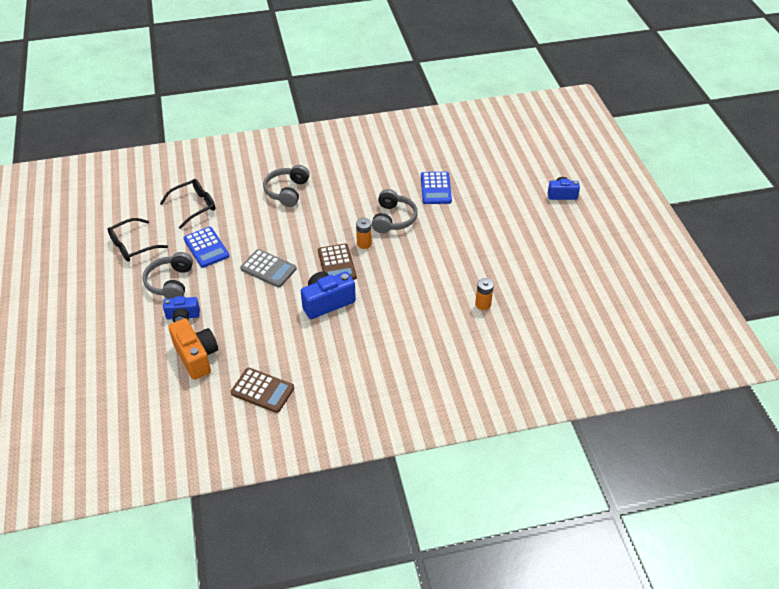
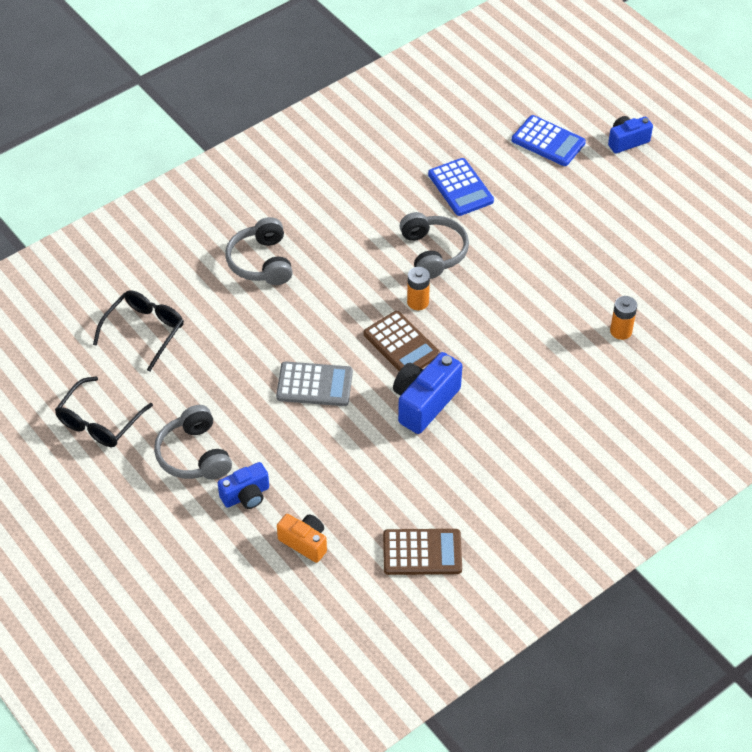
camera: 25 degrees left, 5 degrees up
orange camera [168,318,218,380] -> orange camera [277,514,327,563], size x0.63
blue calculator [184,227,229,268] -> blue calculator moved to [512,115,586,166]

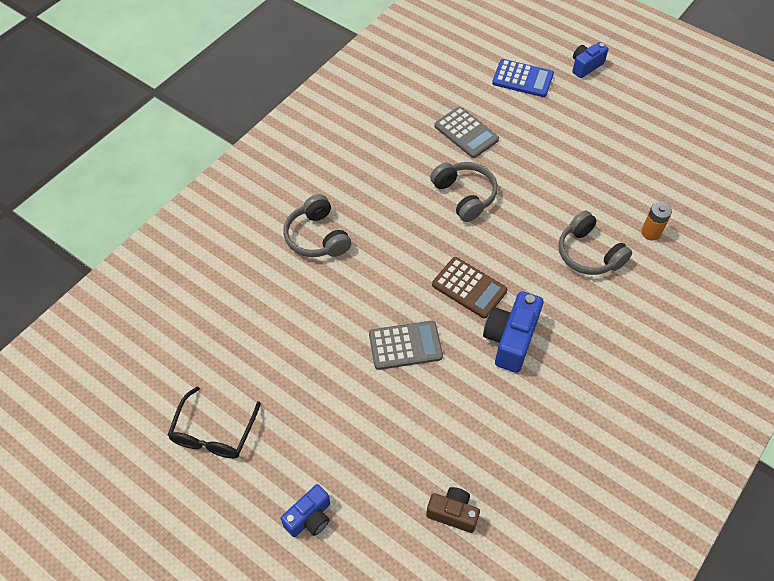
camera: 15 degrees left, 5 degrees up
black glasses [93,290,184,372] -> none
grey headphones [154,405,232,480] -> grey headphones moved to [558,211,632,275]
blue camera [218,462,269,509] -> blue camera moved to [281,484,330,537]
orange camera [277,514,327,563] -> brown camera [426,487,480,533]
brown calculator [383,529,462,575] -> none
orange battery [407,267,430,310] -> none
blue calculator [428,158,494,216] -> grey calculator [434,107,499,158]

